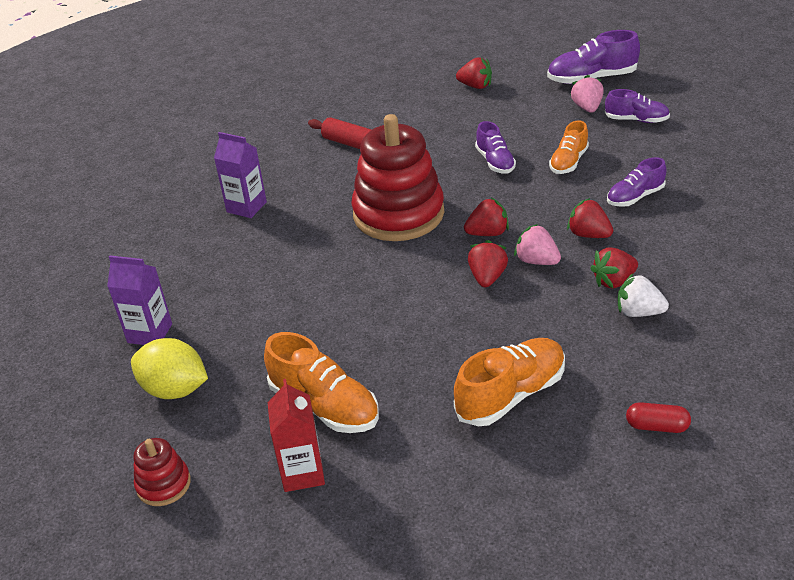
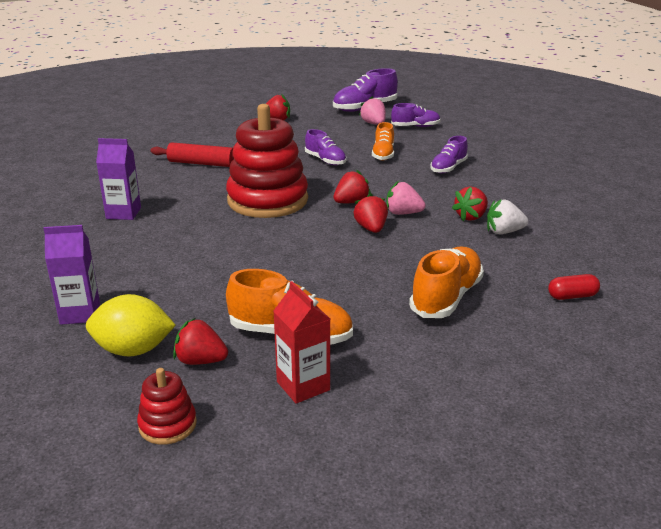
camera: 25 degrees left, 10 degrees down
red strawberry [567,198,613,238] -> red strawberry moved to [173,318,228,365]

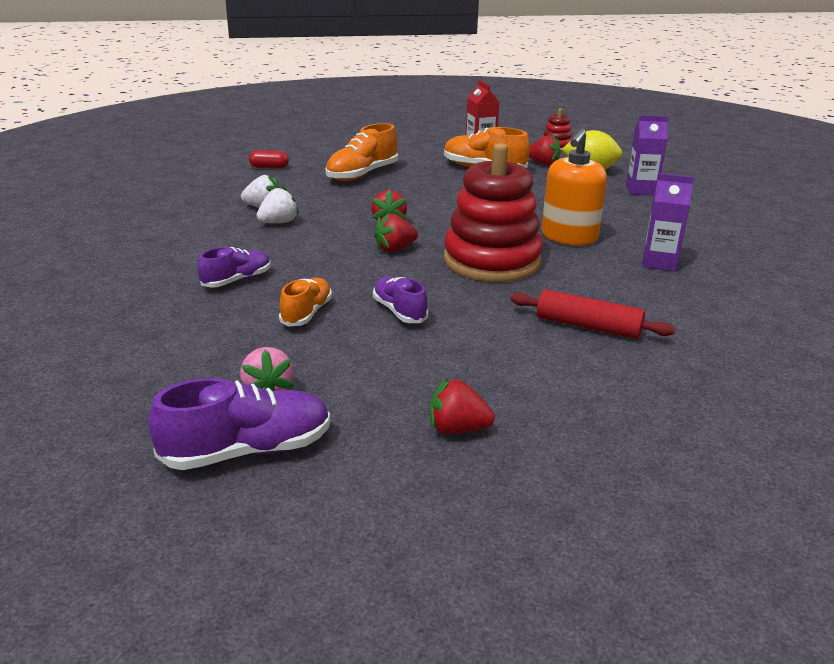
camera: 170 degrees left, 0 degrees up
pink strawberry [386,181,426,215] -> none
purple shoe [391,103,441,127] -> none
red strawberry [452,187,488,221] -> white strawberry [256,186,299,223]
none -> orange soap dispenser [541,128,607,245]

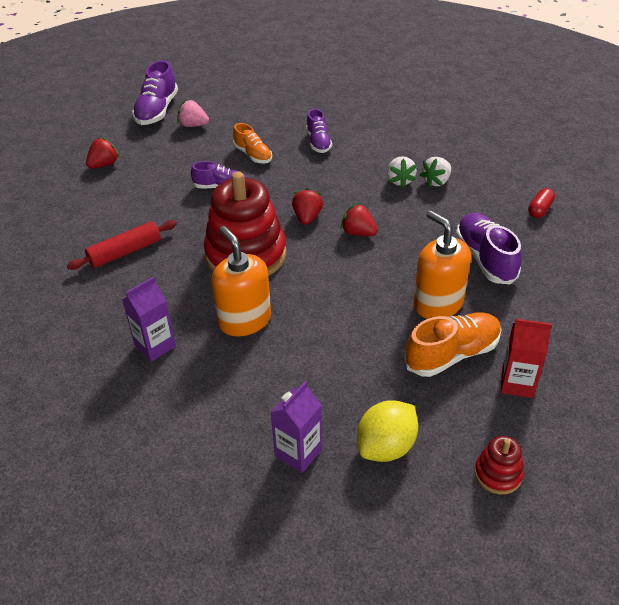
camera: 125 degrees right, 15 degrees up
orange shoe [326,123,398,181] -> purple shoe [456,213,522,284]
red strawberry [529,135,561,166] -> none
none -> orange soap dispenser [414,211,471,319]

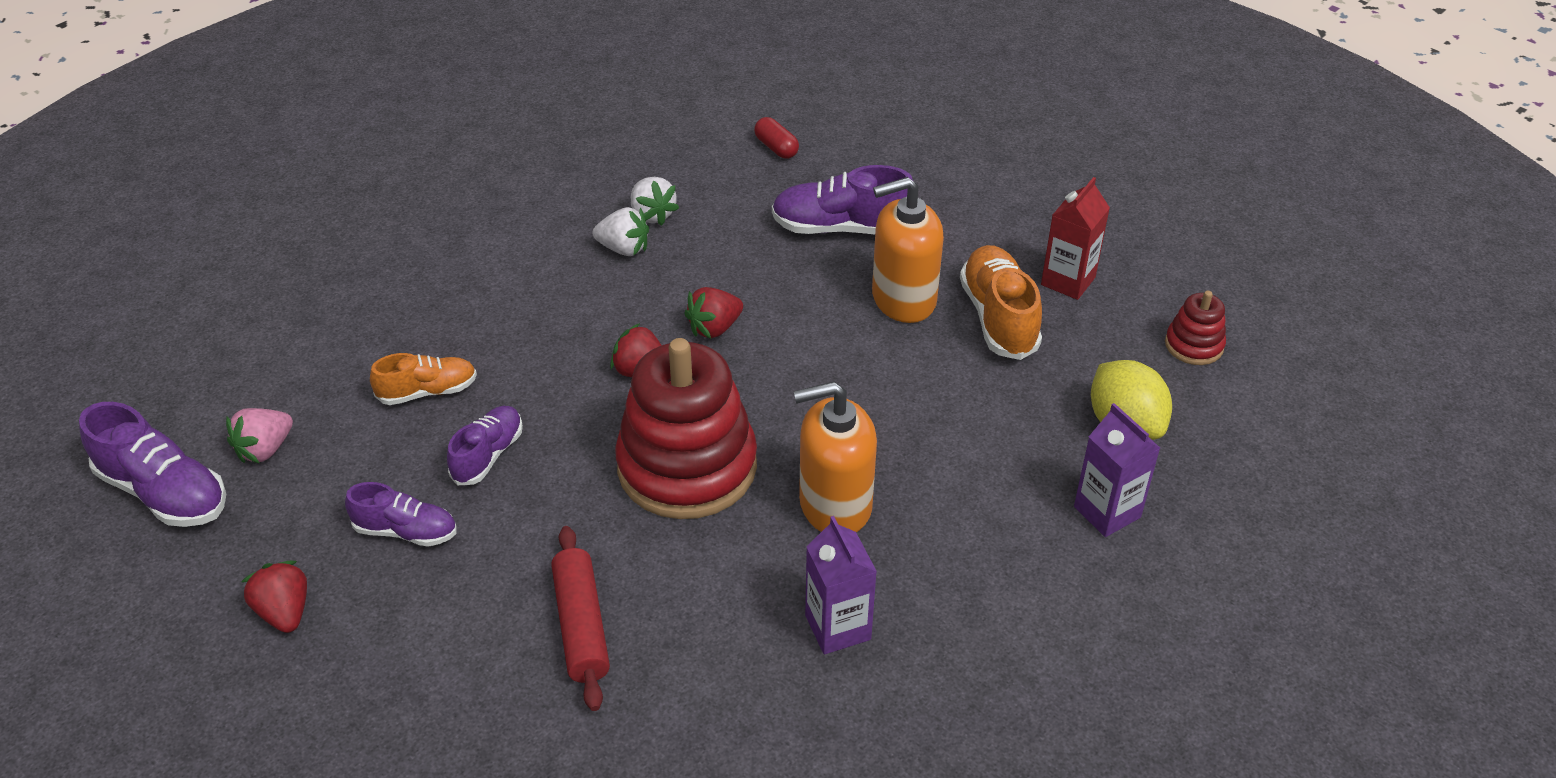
camera: 70 degrees left, 0 degrees up
purple shoe [306,109,332,153] -> purple shoe moved to [345,482,457,547]

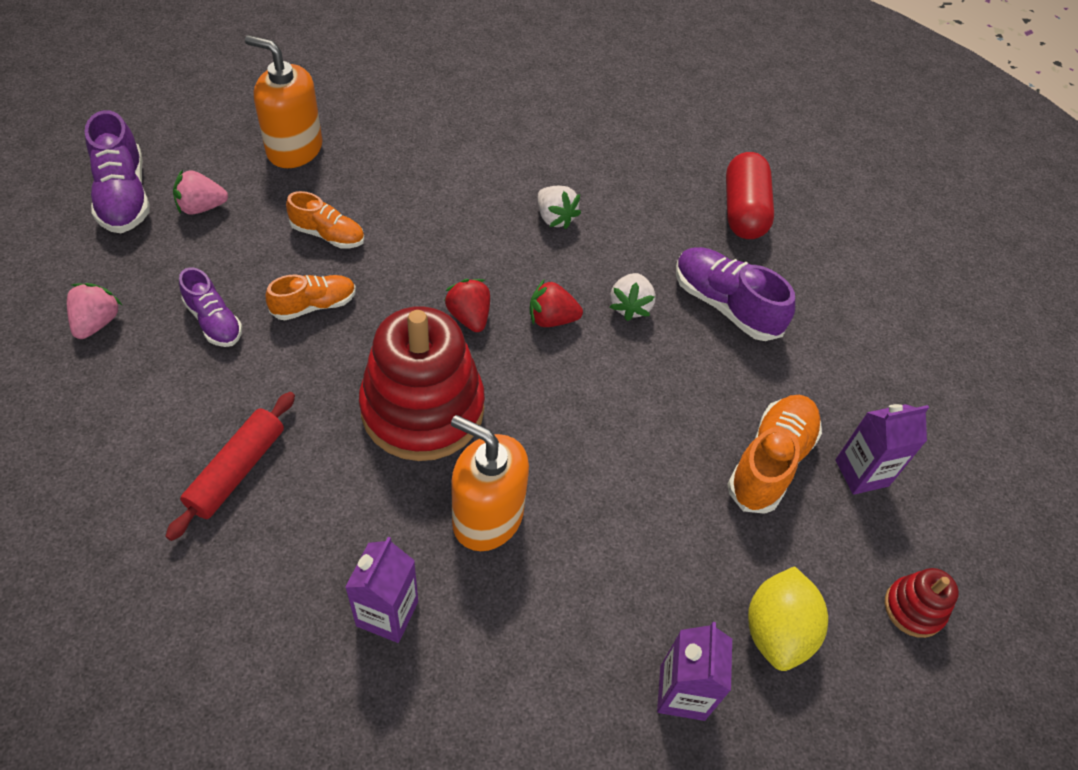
camera: 35 degrees right, 10 degrees up
red strawberry [241,560,307,633] -> pink strawberry [67,283,122,339]
purple shoe [447,406,523,485] -> orange shoe [266,275,356,320]
white strawberry [631,177,679,226] -> white strawberry moved to [610,273,656,321]
red capsule [754,117,799,159] -> red capsule [726,152,774,239], size x1.94
orange soap dispenser [872,177,944,323] -> orange soap dispenser moved to [245,35,323,168]
red carton [1041,177,1110,300] -> purple carton [835,404,929,495]

